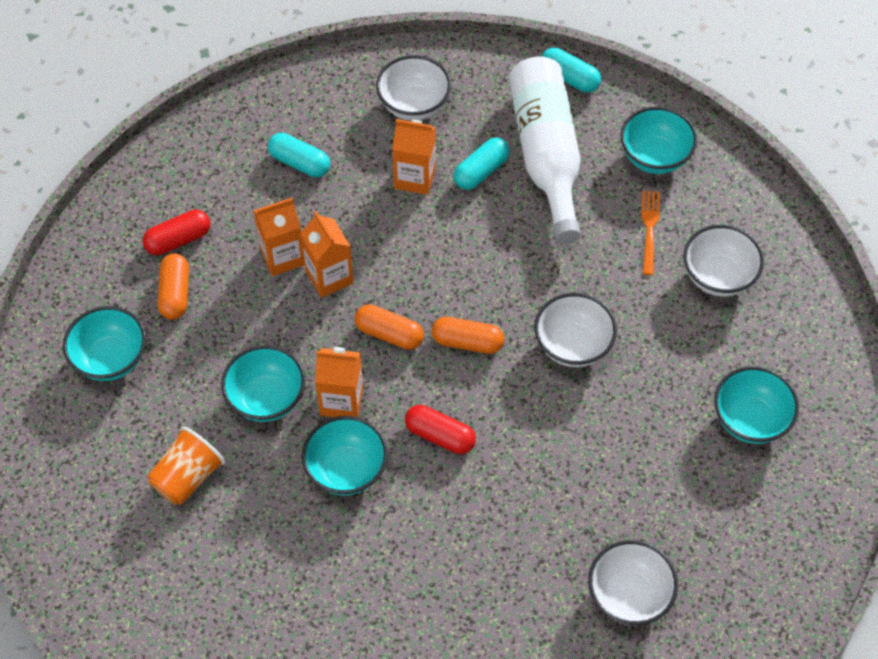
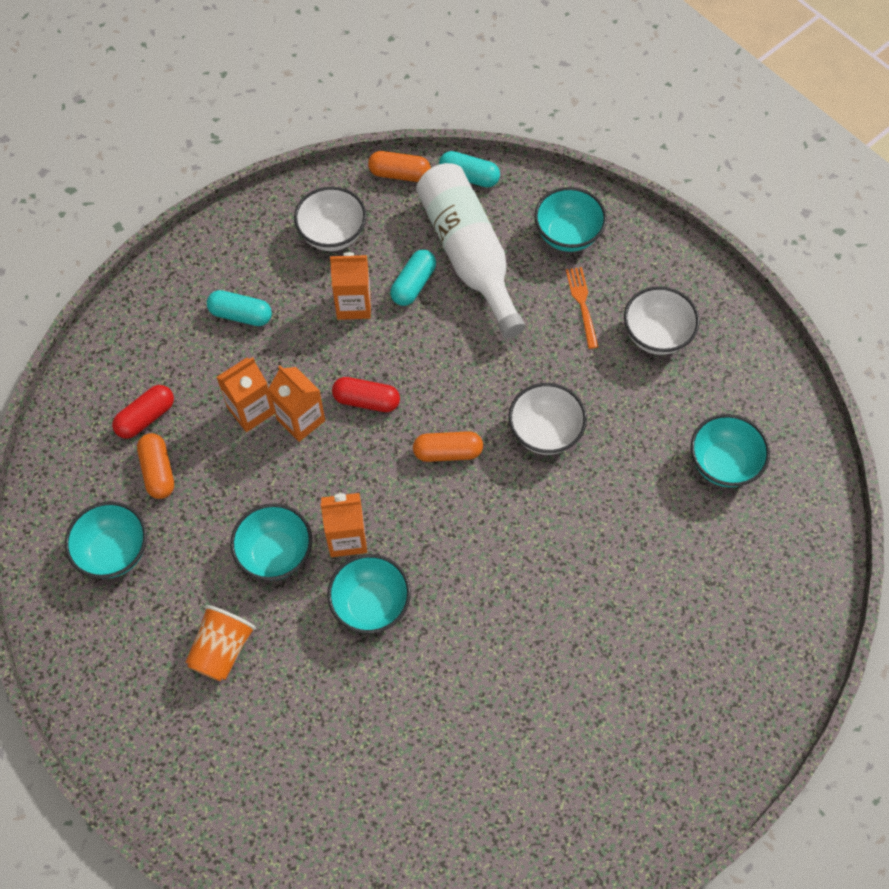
camera: 15 degrees left, 5 degrees up
orange capsule [355,304,424,350] -> orange capsule moved to [368,151,431,182]
red capsule [405,405,476,454] -> red capsule moved to [332,377,400,412]
white bowl [588,540,678,626] -> none

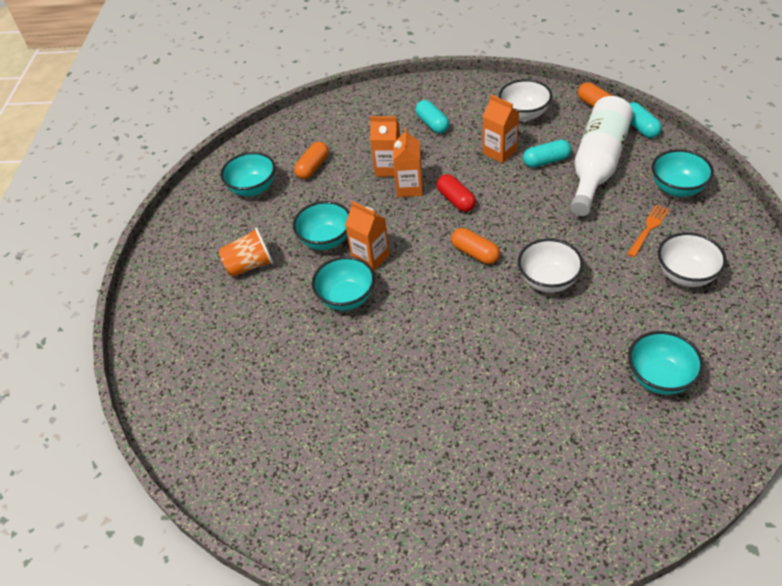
camera: 50 degrees right, 15 degrees down
red capsule [112,385,174,439] -> none

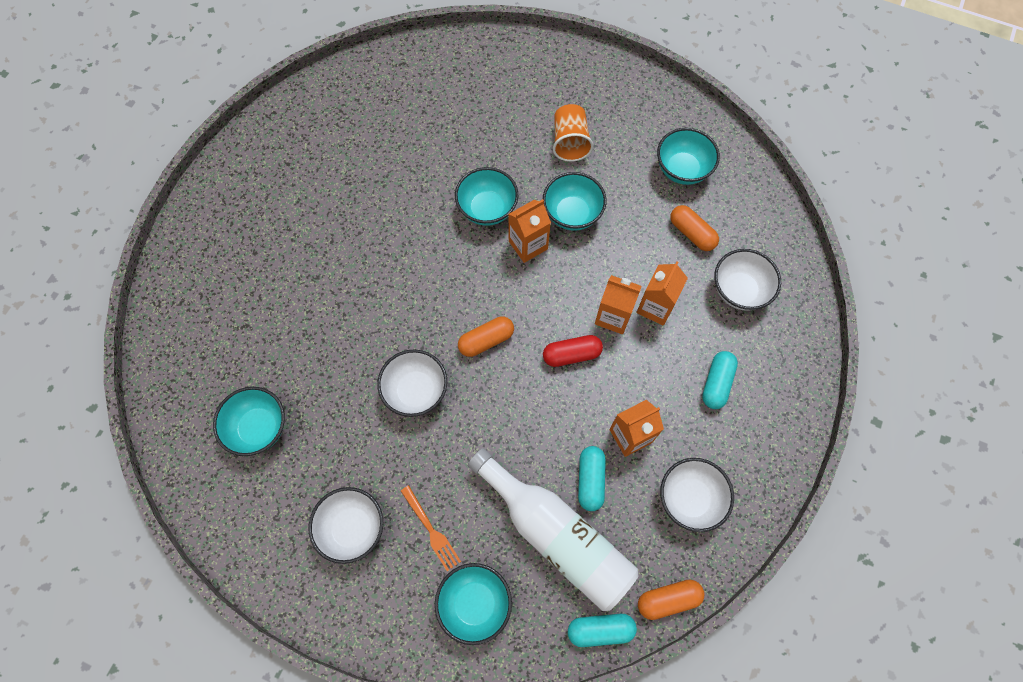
camera: 105 degrees right, 20 degrees up
turquoise capsule [415,100,449,133] -> turquoise capsule turned 60 degrees counterclockwise [702,351,738,409]
none -> white bowl [714,249,781,311]

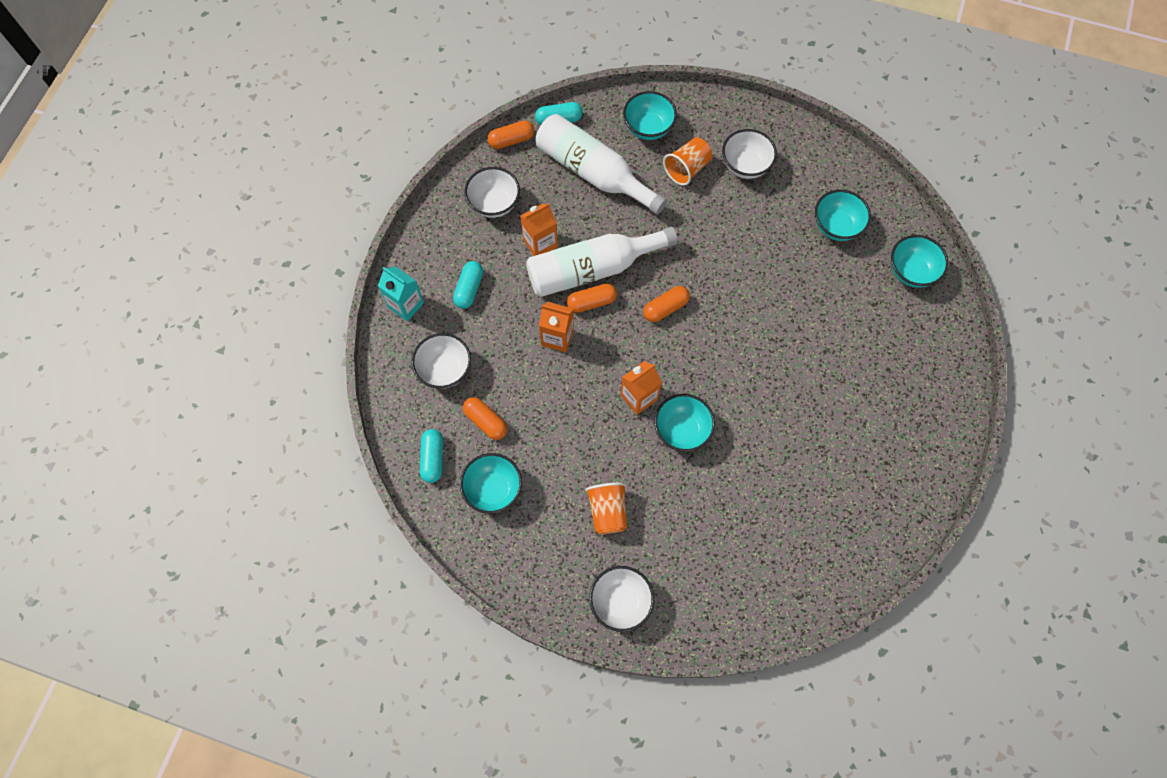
camera: 175 degrees right, 0 degrees up
white bowl [377,349,447,417] -> white bowl moved to [589,566,654,632]
orange fork [401,485,461,571] -> orange cup [663,137,712,186]
turquoise bowl [543,172,607,231] -> turquoise bowl moved to [891,235,949,288]
red capsule [543,335,603,367] -> orange capsule [567,284,617,313]
turquoise capsule [578,446,606,511] -> turquoise capsule moved to [420,429,443,483]
orange carton [636,261,688,326] -> none
none -> turquoise carton [378,266,424,321]
none -> white bottle [526,227,678,297]

